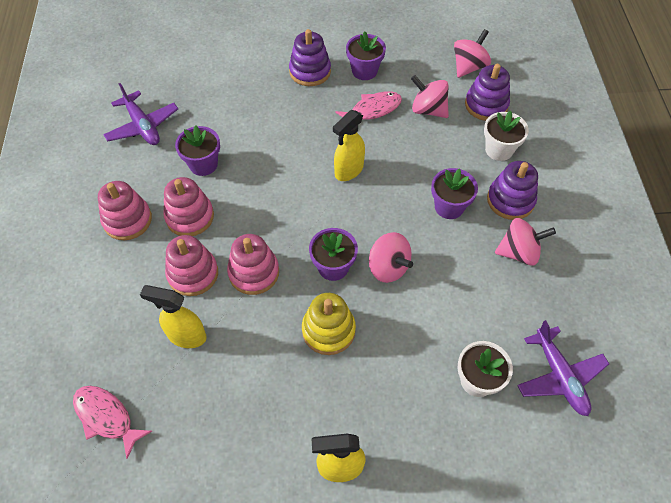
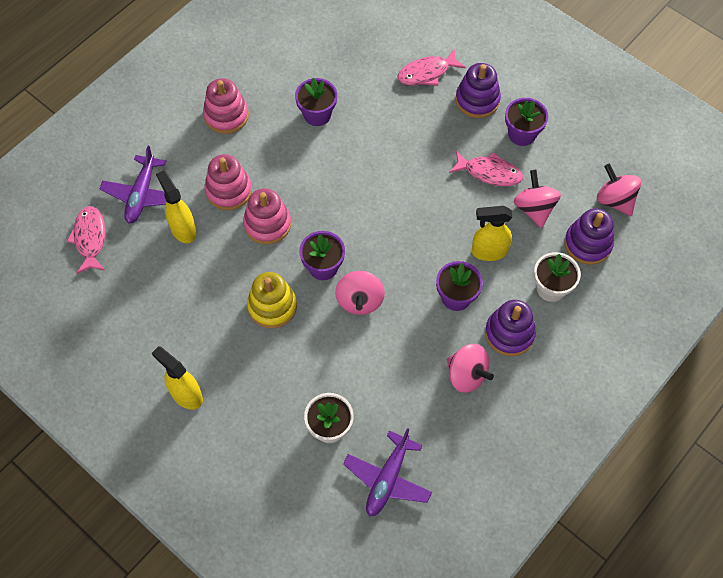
camera: 45 degrees right, 5 degrees up
purple plane [103,83,178,145] -> purple plane moved to [100,146,181,224]
pink stacking toy [163,177,214,236] -> none
yellow spray bottle [333,110,365,181] -> yellow spray bottle moved to [472,206,512,261]
pink spinning top [454,29,491,78] -> pink spinning top turned 120 degrees counterclockwise [597,164,641,216]
none -> pink fish [397,49,466,86]

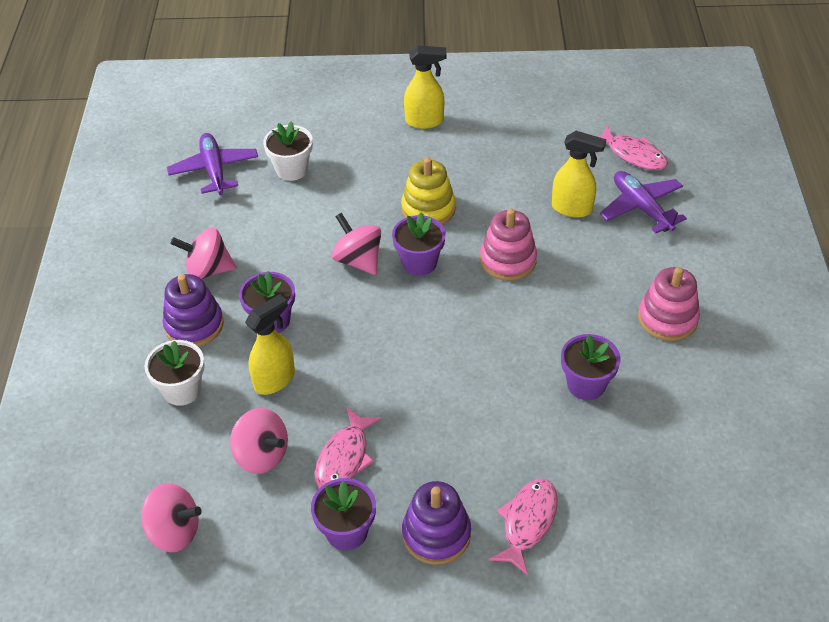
camera: 140 degrees right, 15 degrees down
pink stacking toy [205,154,252,210] -> none
pink fish [449,150,523,186] -> pink fish turned 45 degrees counterclockwise [315,407,382,488]
purple stacking toy [564,209,614,265] -> none

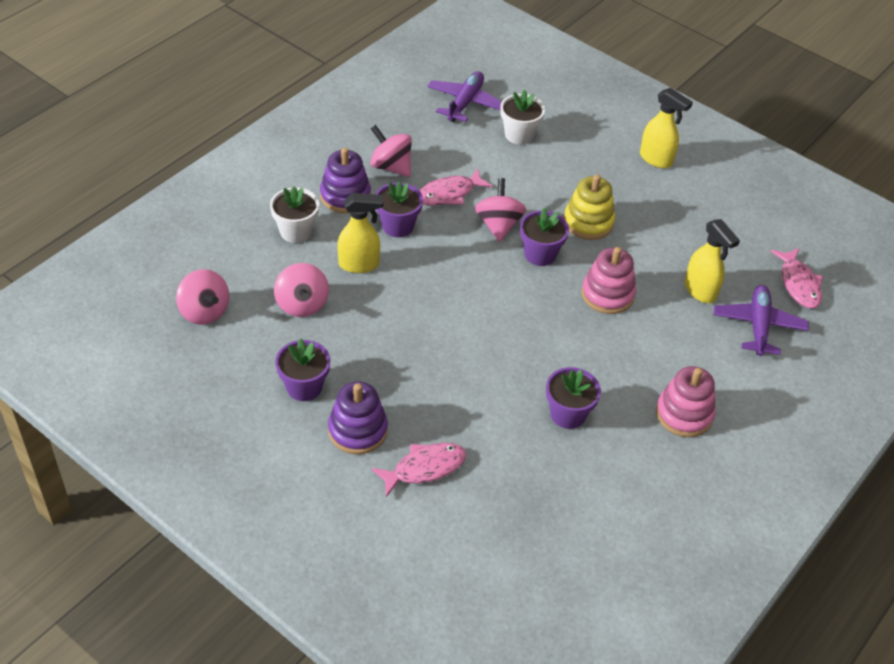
camera: 35 degrees right, 0 degrees up
pink fish [315,407,382,488] -> pink fish moved to [420,168,493,206]

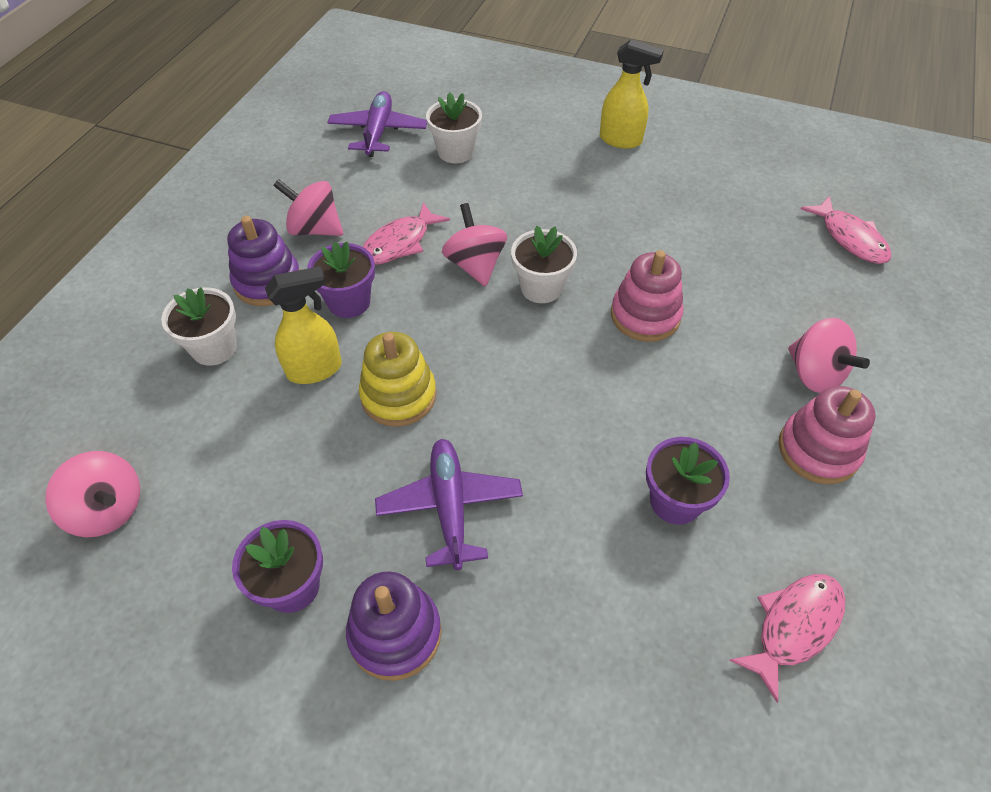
camera: 15 degrees left, 5 degrees up
pink spinning top [274,263,329,317] -> pink spinning top moved to [788,318,870,393]
pink fish [372,443,466,497] -> pink fish moved to [729,574,845,703]
purple flower pot [520,208,569,266] -> white flower pot [511,226,577,303]
yellow stacking toy [564,175,615,240] -> yellow stacking toy moved to [359,332,436,427]
yellow spray bottle [685,219,740,303] -> none
purple plane [714,285,809,356] -> purple plane moved to [375,439,523,570]

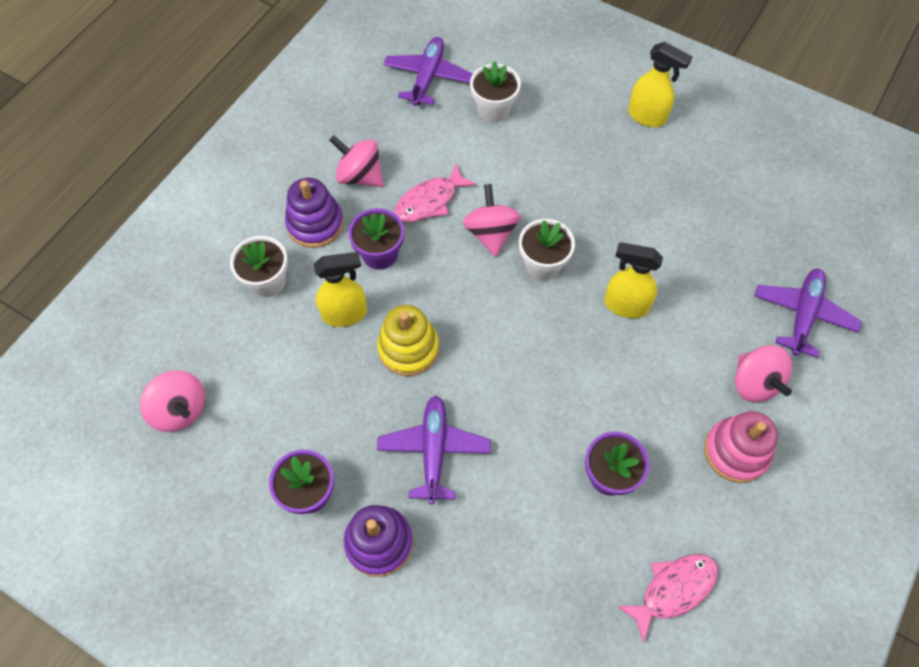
camera: 10 degrees right, 10 degrees up
pink stacking toy [611,250,684,342] -> yellow spray bottle [604,242,663,318]
pink fish [801,196,891,264] -> none
none -> purple plane [755,269,861,358]

